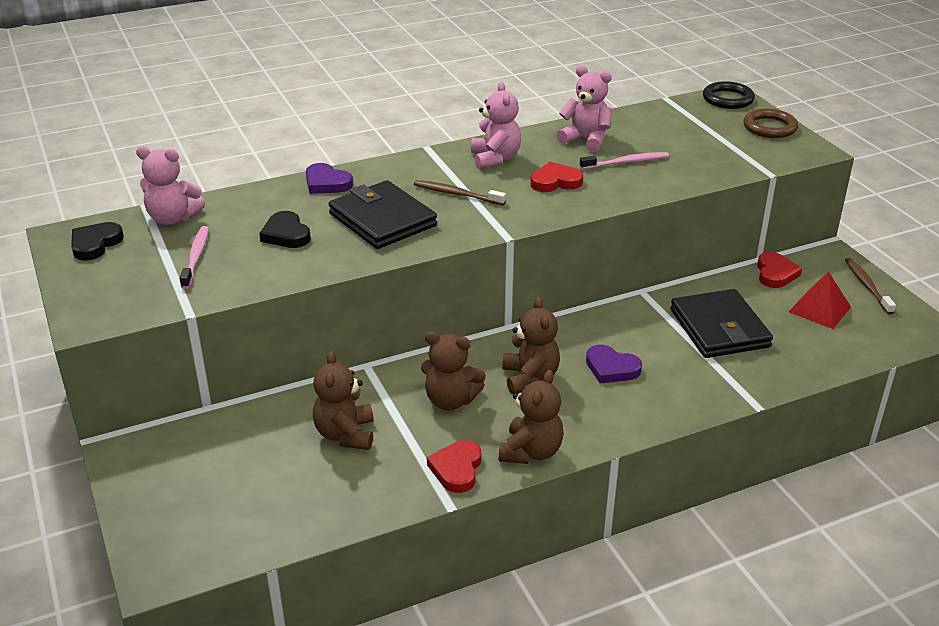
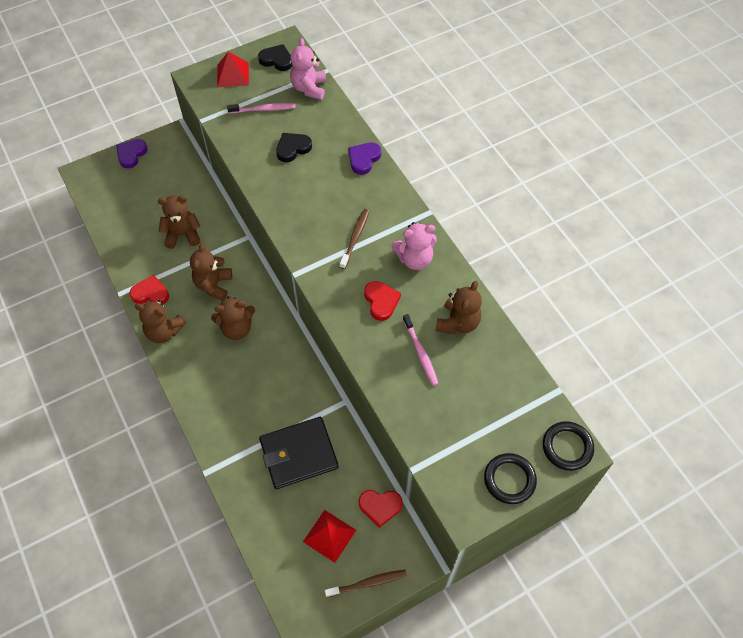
camera: 85 degrees right, 25 degrees up
black wallet [329,180,437,249] -> none
pink teddy bear [557,65,612,152] -> brown teddy bear [435,281,482,335]
purple heart [586,345,642,384] -> purple heart moved to [116,139,147,169]
brown ring [743,109,798,138] -> black ring [484,453,537,504]
none -> red pyramid [217,51,249,87]

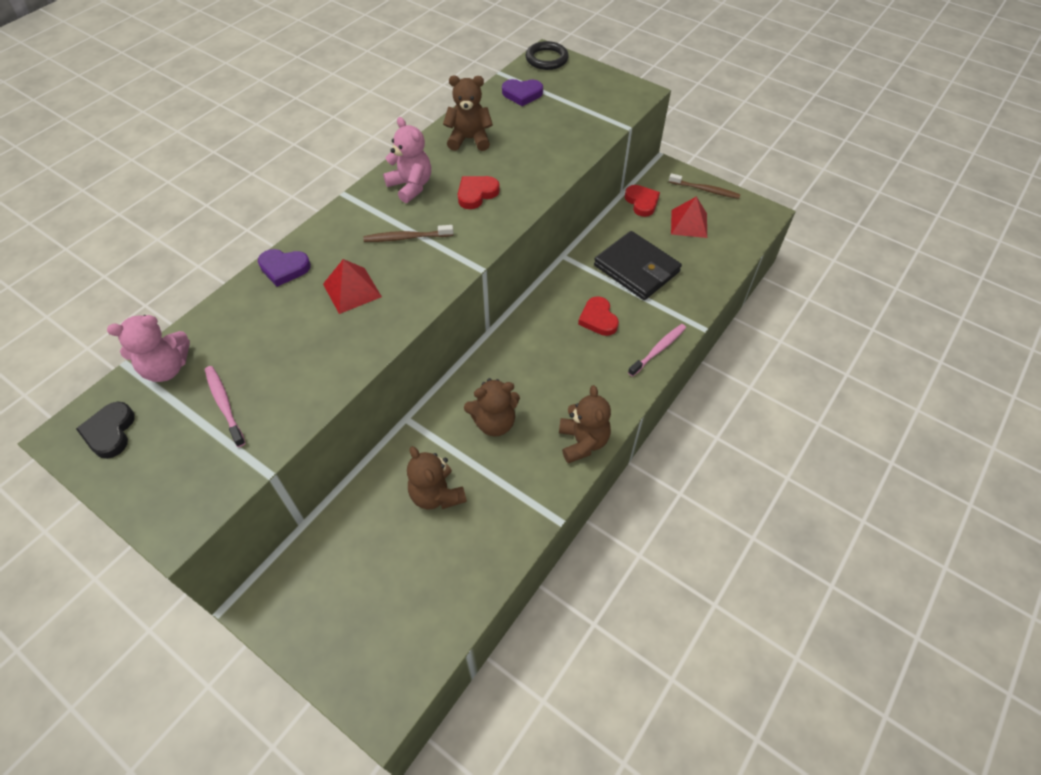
camera: 115 degrees left, 5 degrees down
purple heart [116,139,147,169] -> purple heart moved to [502,79,543,106]
red heart [130,275,169,304] -> red heart moved to [578,296,619,336]
brown teddy bear [211,296,255,340] -> none
red pyramid [217,51,249,87] -> red pyramid moved to [323,259,382,314]
black heart [276,133,312,162] -> none
brown toothbrush [325,569,407,598] -> brown toothbrush turned 150 degrees clockwise [669,173,740,199]
pink toothbrush [403,314,439,386] -> pink toothbrush moved to [628,324,686,377]
black ring [484,453,537,504] -> none

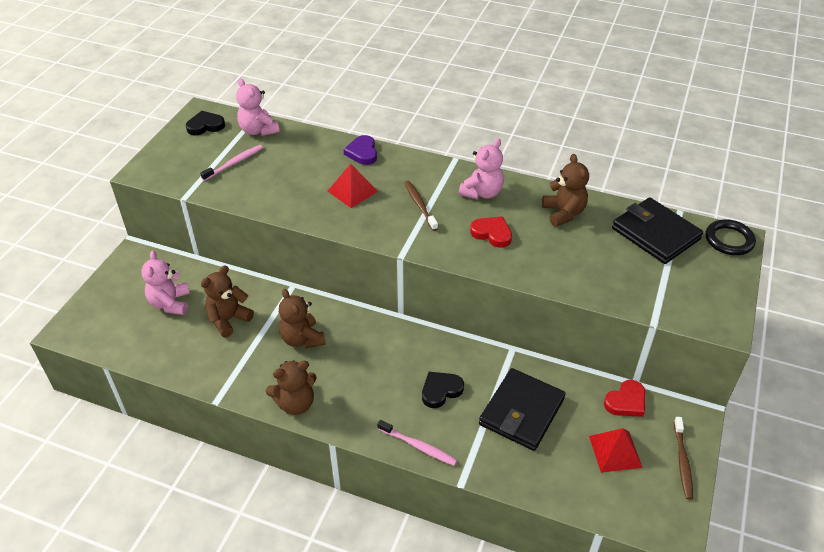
camera: 75 degrees right, 10 degrees down
purple heart [502,79,543,106] -> black wallet [612,197,703,264]
red heart [578,296,619,336] -> black heart [422,372,464,408]
none -> pink teddy bear [141,251,190,315]

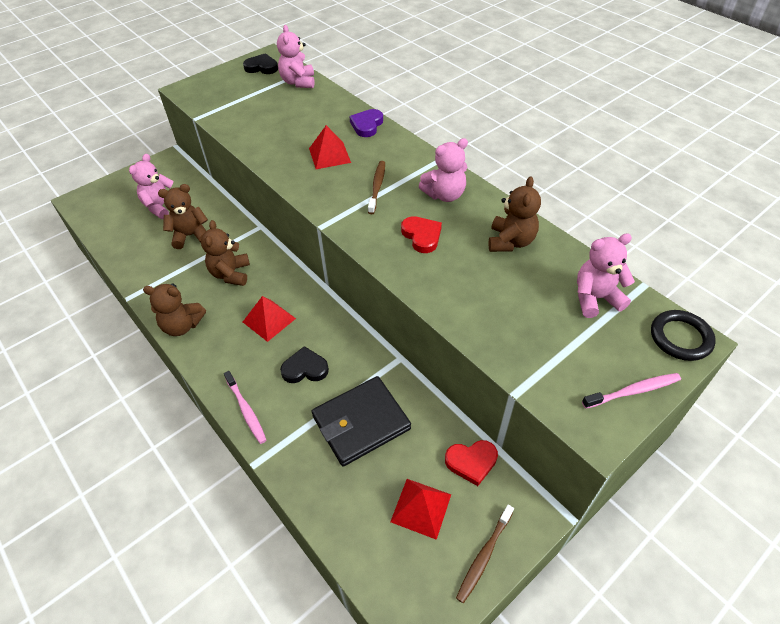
camera: 30 degrees right, 5 degrees up
pink toothbrush [200,145,263,181] -> pink toothbrush moved to [582,373,681,409]
black wallet [612,197,703,264] -> pink teddy bear [577,234,635,318]
none -> red pyramid [243,296,296,342]

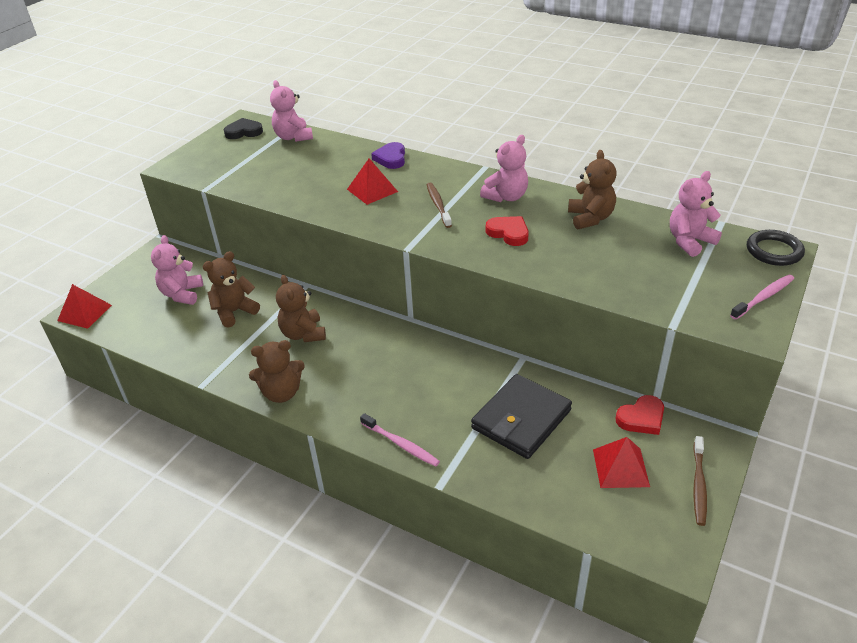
camera: 20 degrees left, 10 degrees down
red pyramid [243,296,296,342] -> red pyramid moved to [57,284,112,329]
black heart [280,346,329,383] -> none

